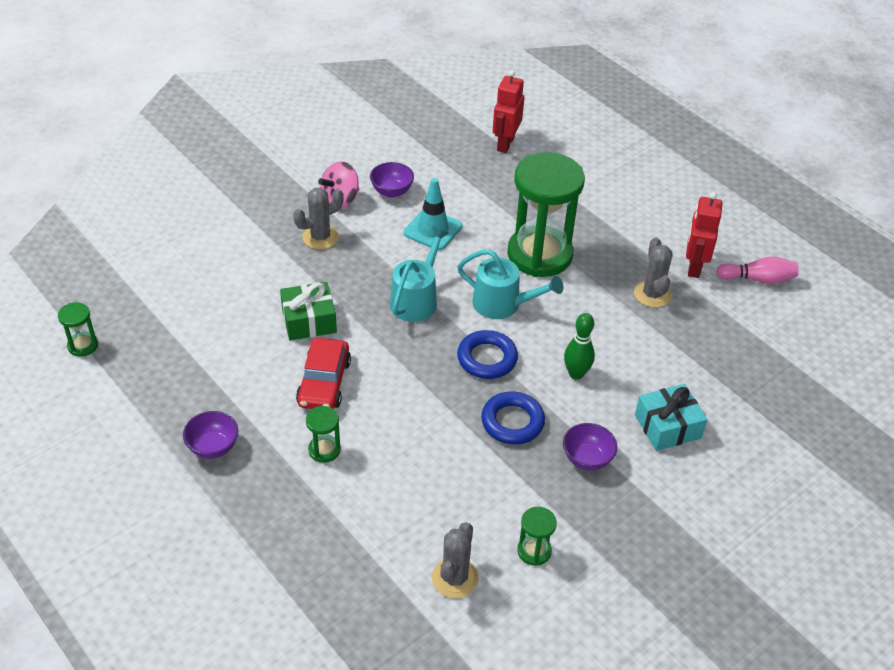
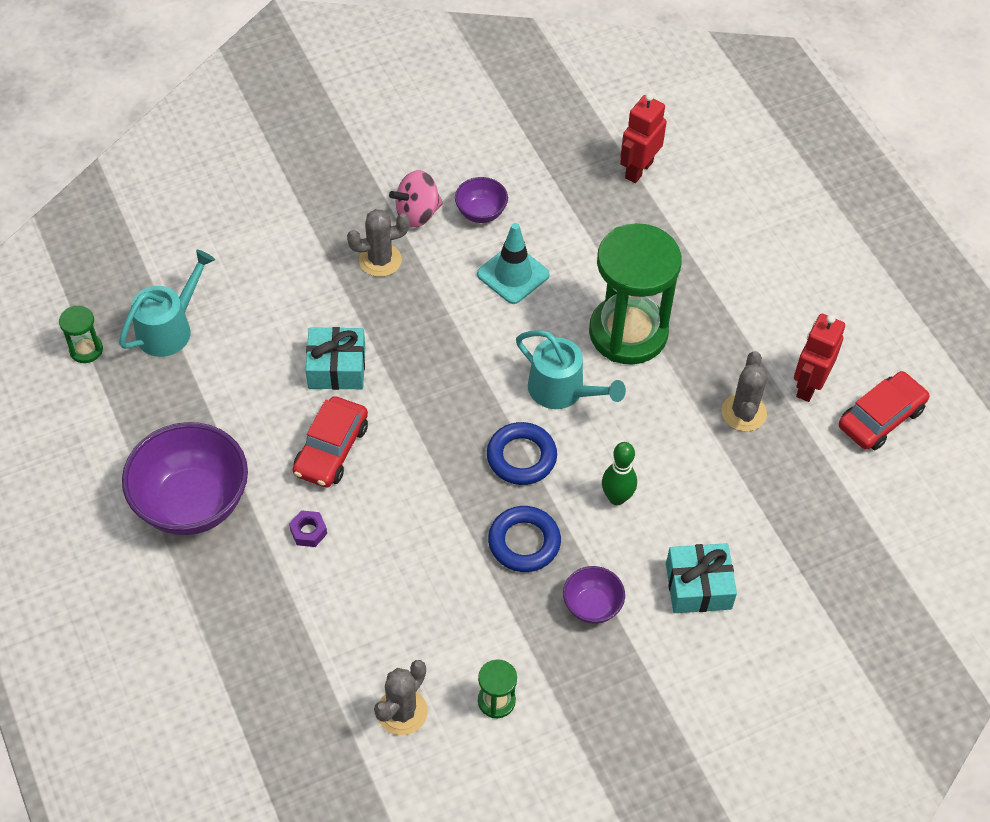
camera: 15 degrees right, 10 degrees up
purple bowl [183,411,238,459] -> purple bowl [122,422,248,535], size x2.05
green gift [280,282,337,341] -> turquoise gift [305,327,365,390]
green hourglass [306,406,341,463] -> purple nut [289,510,327,547]
turquoise watering can [390,227,449,322] -> turquoise watering can moved to [119,250,215,357]
pink bowling pin [716,256,798,284] -> red car [839,371,930,450]

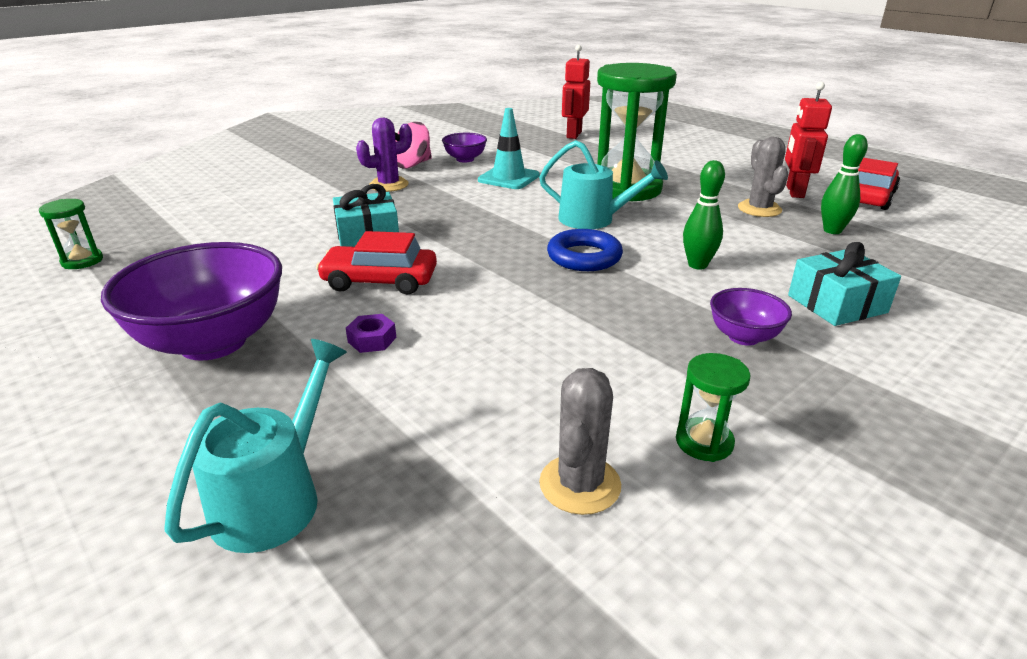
camera: 15 degrees left, 25 degrees down
turquoise watering can [119,250,215,357] -> turquoise watering can moved to [164,339,347,553]
red car [293,396,368,487] -> red car turned 90 degrees clockwise [316,231,437,294]
grey cactus [347,209,410,277] -> purple cactus [356,118,412,192]
blue ring [488,506,561,572] -> none
none -> green bowling pin [821,134,868,234]

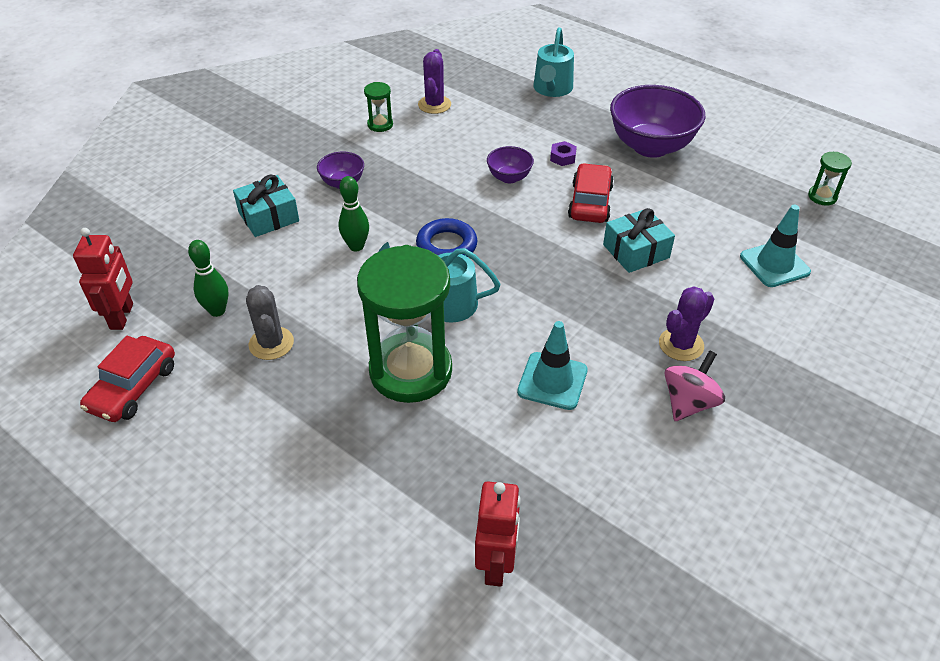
camera: 170 degrees right, 15 degrees up
red car [316,231,437,294] -> red car turned 75 degrees counterclockwise [568,163,614,223]
purple bowl [442,133,487,163] -> purple bowl moved to [487,146,534,183]
grey cactus [539,368,621,515] -> purple cactus [418,49,451,114]
red robot [785,82,832,198] -> red robot moved to [73,228,133,330]
none -> turquoise traffic cone [740,205,811,287]

